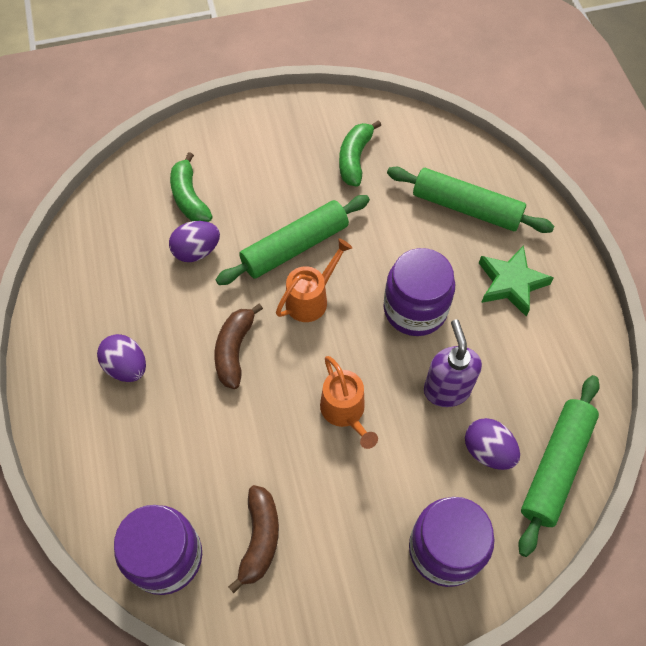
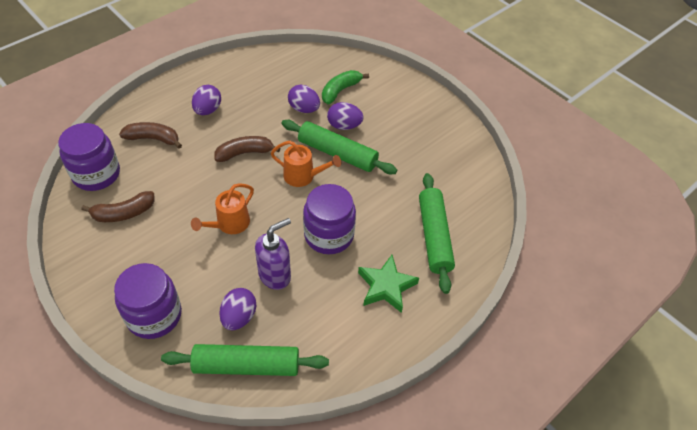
camera: 60 degrees right, 10 degrees down
green banana [339,120,381,187] -> none
none -> brown banana [119,122,182,149]
none -> purple egg [327,102,363,130]

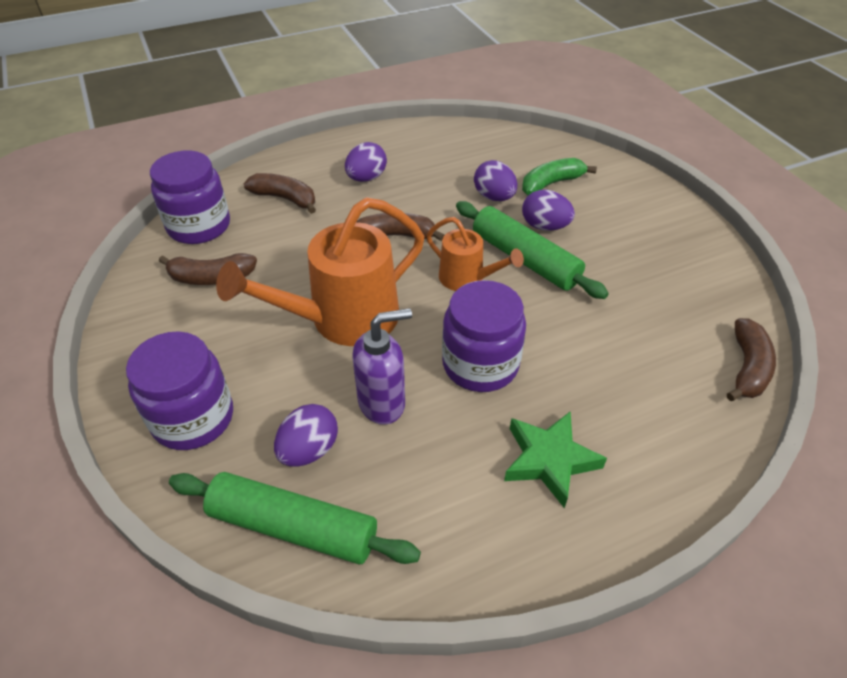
camera: 20 degrees right, 5 degrees down
orange watering can [191,183,254,234] -> orange watering can [216,197,424,346], size x1.83
green rolling pin [419,173,455,294] -> none
none -> brown banana [727,318,776,401]

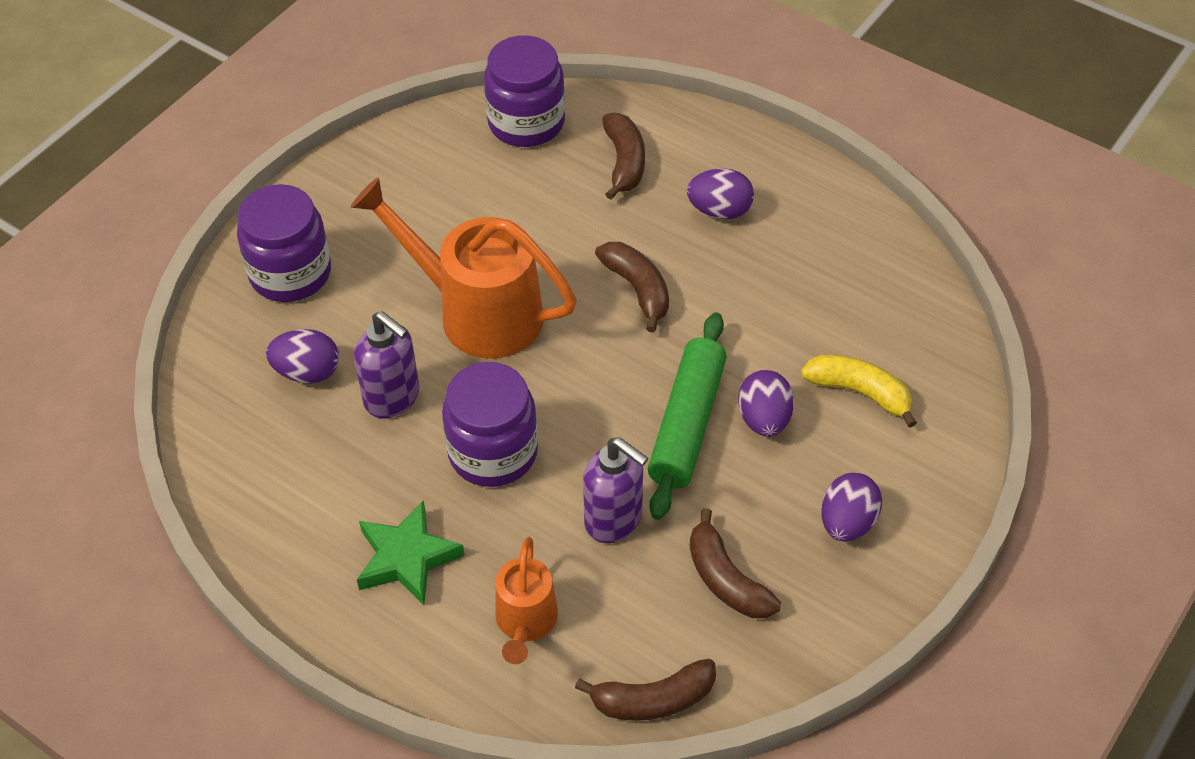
camera: 60 degrees right, 5 degrees up
brown banana [159,253,257,285] -> brown banana moved to [689,508,781,618]
green rolling pin [169,472,421,564] -> none
orange watering can [426,217,524,291] -> orange watering can moved to [495,537,558,664]
purple egg [474,160,517,201] -> purple egg moved to [821,473,882,542]
green banana [522,158,597,195] -> yellow banana [801,355,917,428]
none -> purple soap dispenser [583,437,648,543]

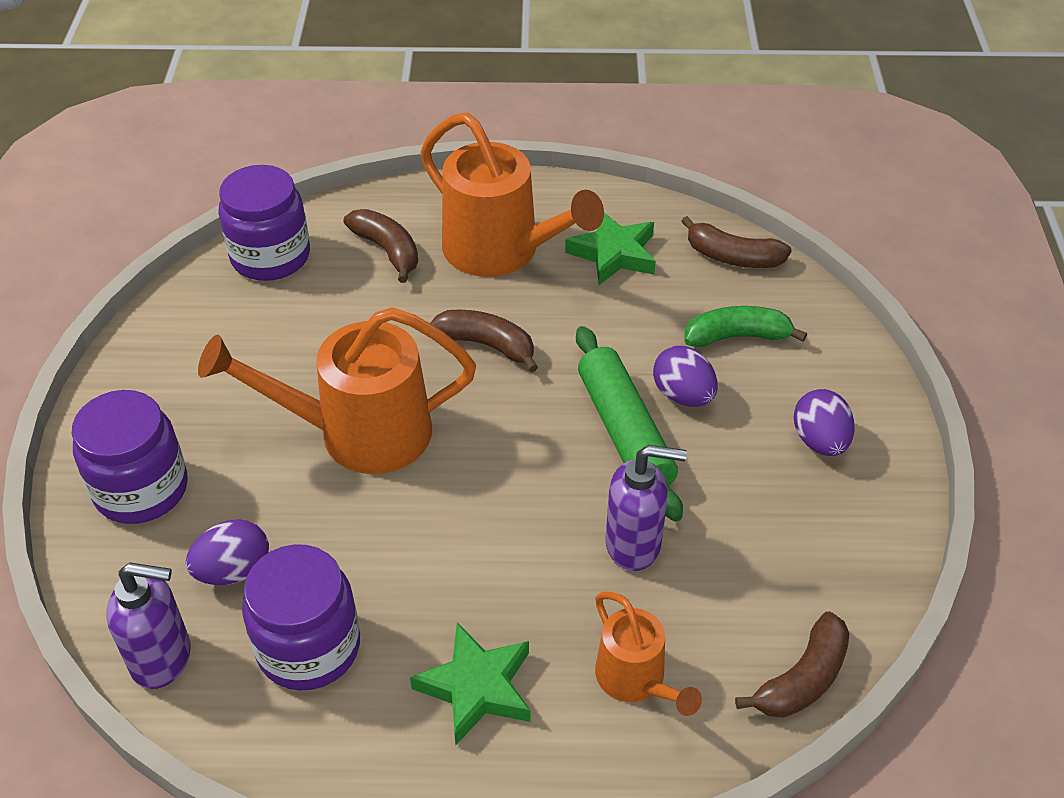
camera: 35 degrees left, 5 degrees down
purple soap dispenser [354,311,419,418] -> purple soap dispenser moved to [106,563,191,689]
purple jar [442,362,538,487] -> purple jar moved to [242,544,360,691]
purple egg [687,168,754,219] -> orange watering can [420,113,604,277]
brown banana [689,508,781,618] -> brown banana moved to [681,216,792,268]
yellow banana [801,355,917,428] -> green banana [685,306,807,347]
none -> green star [565,213,656,285]

